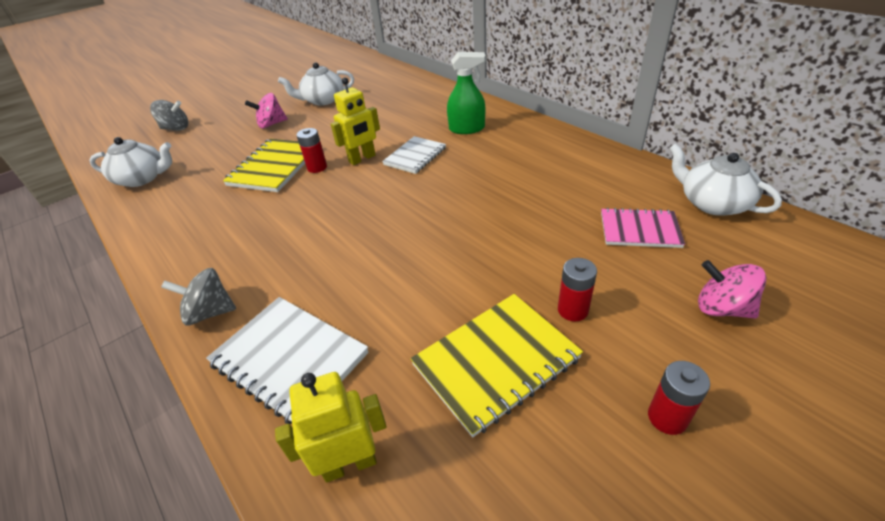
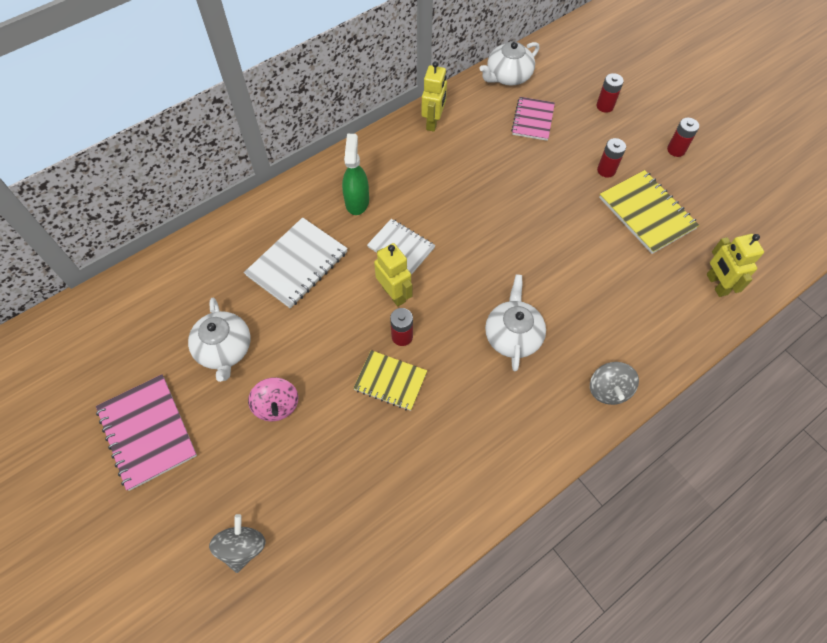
camera: 90 degrees left, 20 degrees up
white teapot [89,137,172,187] -> white teapot moved to [485,275,546,371]
white notebook [206,297,368,424] -> white notebook moved to [244,217,348,308]
yellow notebook [223,139,305,192] -> yellow notebook [353,350,427,411], size x0.66
pink spinning top [698,260,766,319] -> red battery [596,73,624,113]
none -> pink notebook [96,374,197,491]
none -> yellow robot [421,61,447,132]

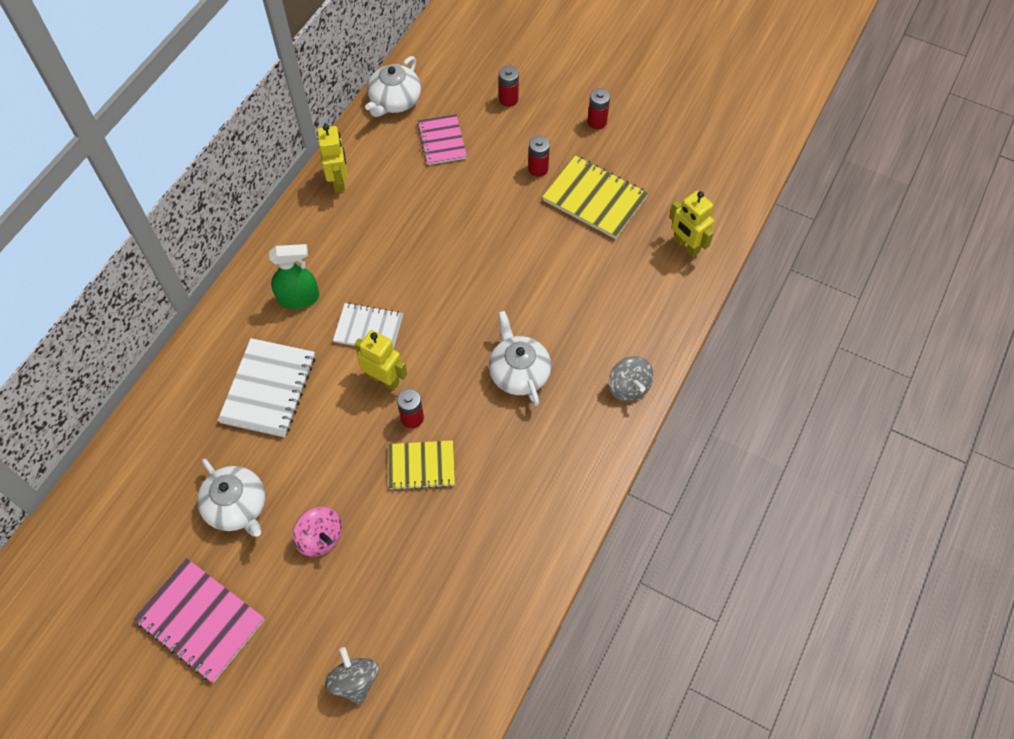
camera: 25 degrees left, 0 degrees up
green spray bottle [342,134,369,215] -> green spray bottle turned 105 degrees clockwise [269,244,319,309]

